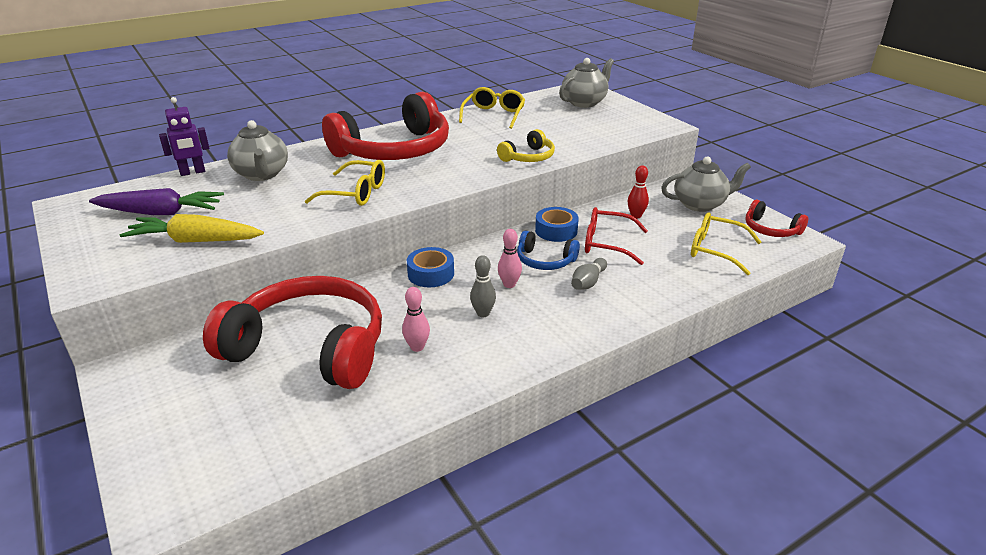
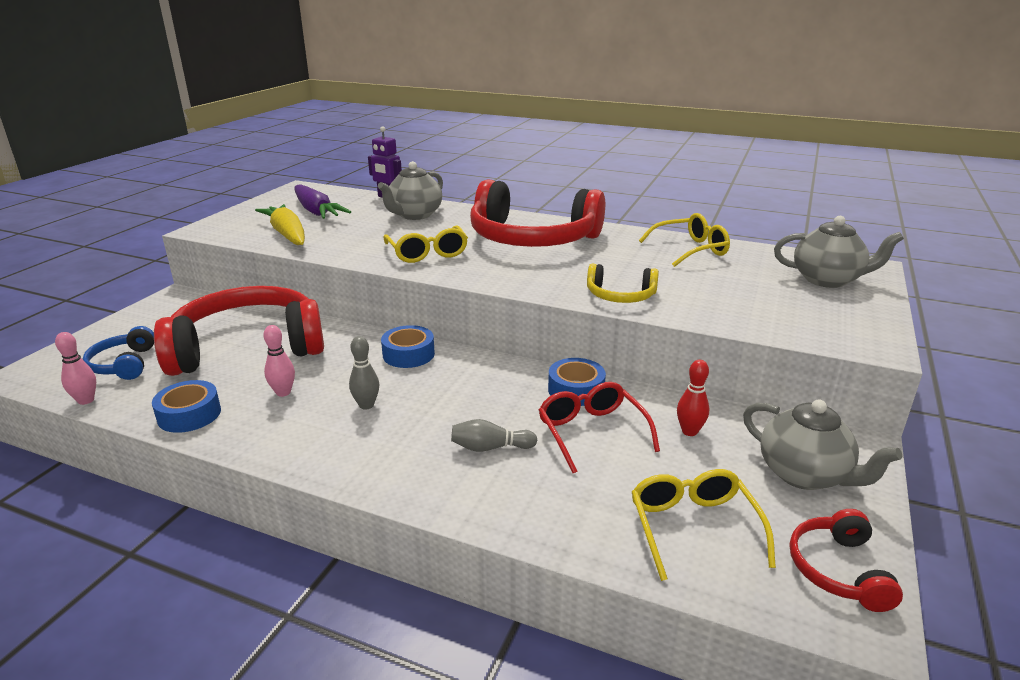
camera: 55 degrees right, 5 degrees down
red headphones [203,276,382,389] -> red headphones turned 90 degrees counterclockwise [154,286,324,376]
pink bowling pin [498,229,522,288] -> pink bowling pin moved to [55,332,96,405]
blue headphones [517,230,580,270] -> blue headphones moved to [83,326,154,380]
none -> blue tape [152,380,221,433]

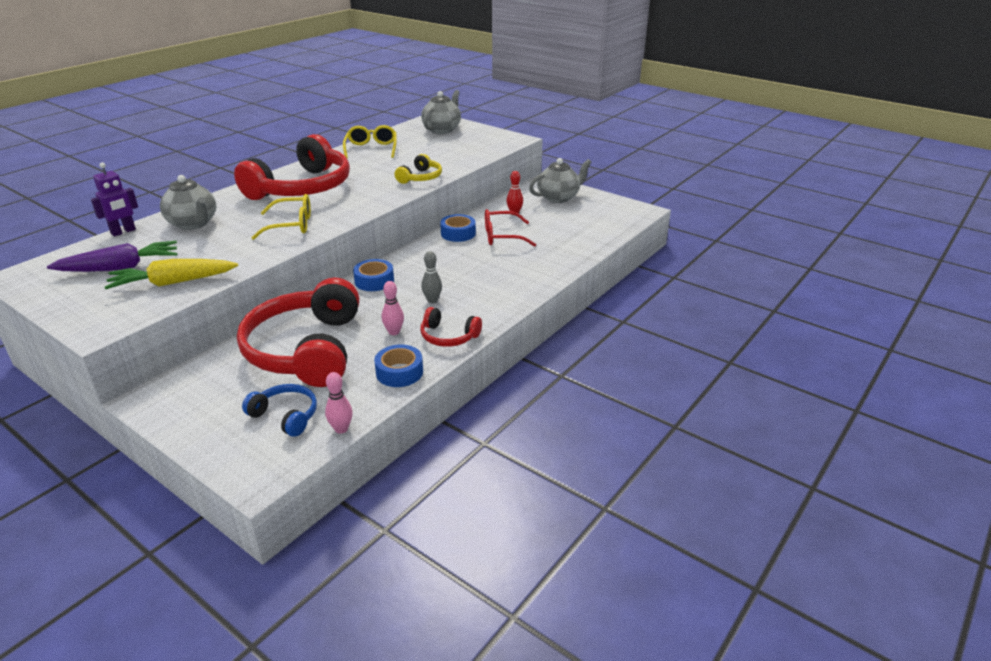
camera: 75 degrees left, 5 degrees up
blue headphones [83,326,154,380] -> blue headphones turned 150 degrees counterclockwise [242,384,317,437]
grey bowling pin [451,419,537,452] -> none
yellow glasses [632,469,776,581] -> none
red headphones [790,509,903,612] -> red headphones moved to [420,307,482,347]

